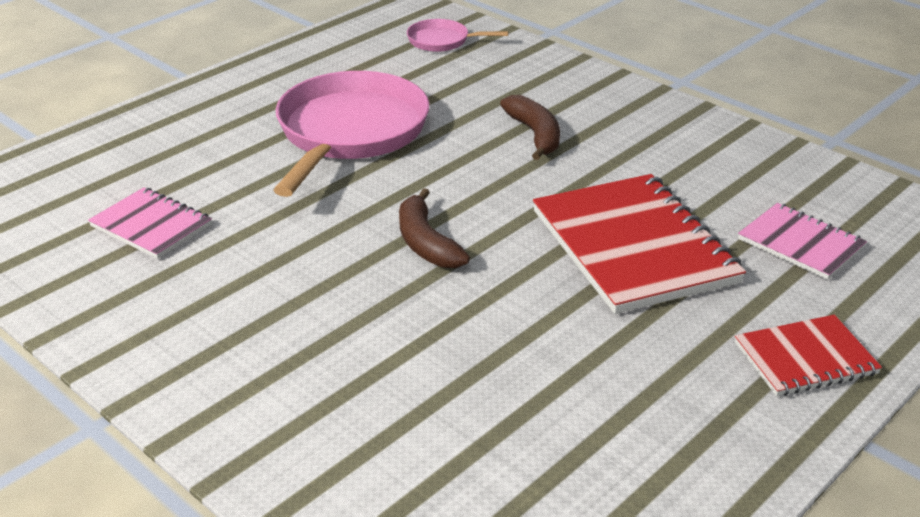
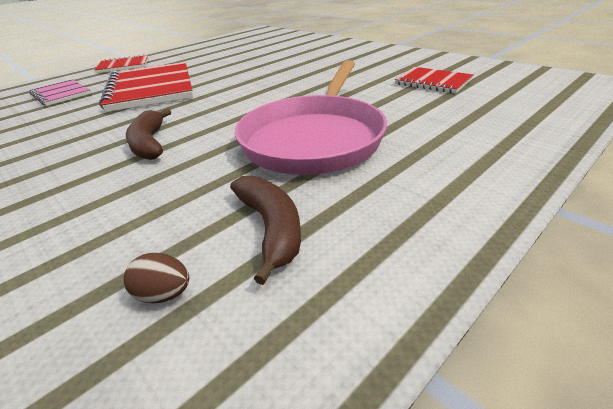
camera: 175 degrees left, 0 degrees up
pink notebook [88,187,212,259] -> red notebook [395,67,474,93]
brown banana [399,188,470,268] -> brown banana moved to [230,175,301,285]
pink pan [407,19,509,52] -> brown egg [124,253,189,303]

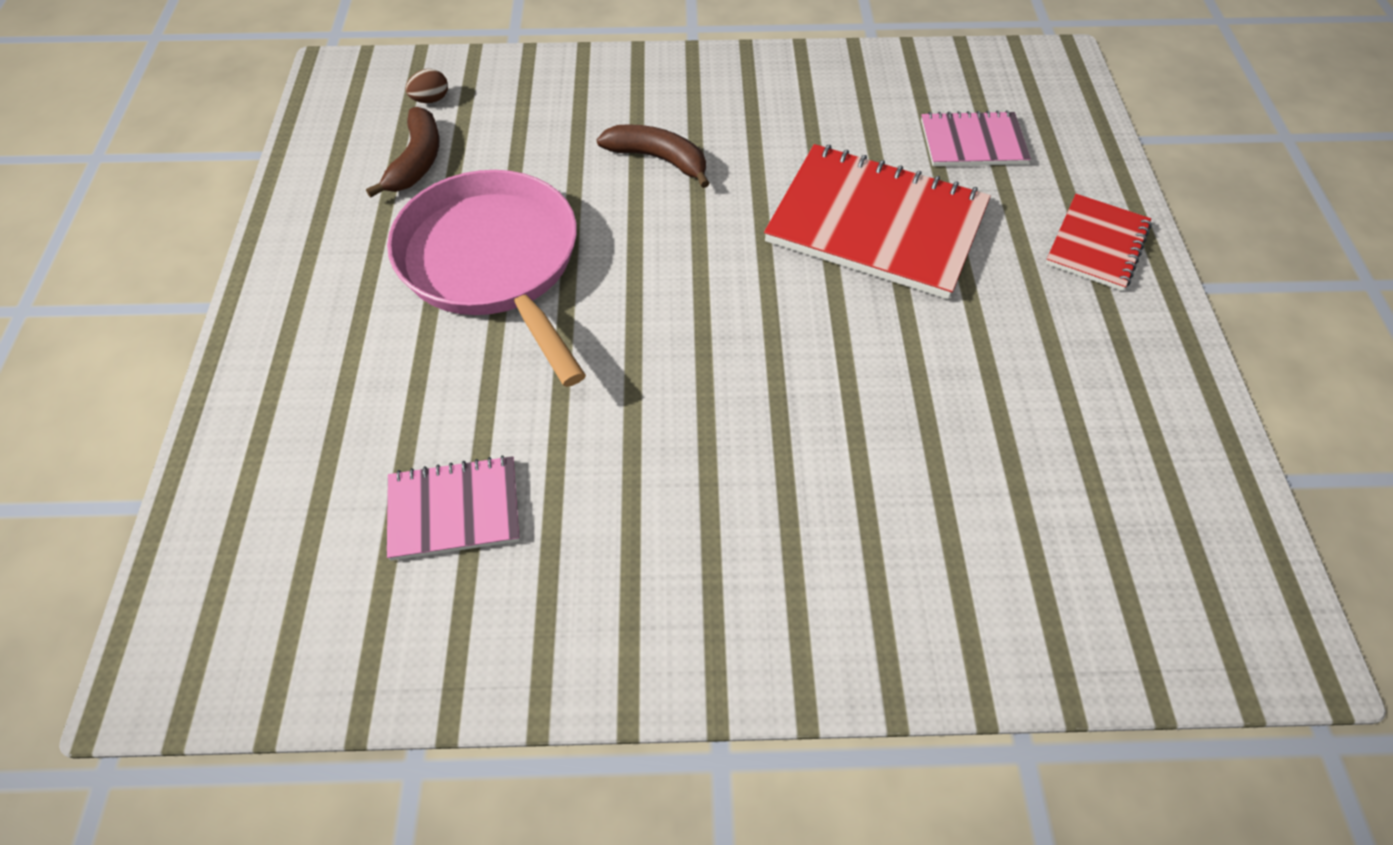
camera: 130 degrees right, 20 degrees up
brown banana [230,175,301,285] -> brown banana turned 105 degrees counterclockwise [366,107,439,197]
red notebook [395,67,474,93] -> pink notebook [387,455,520,561]

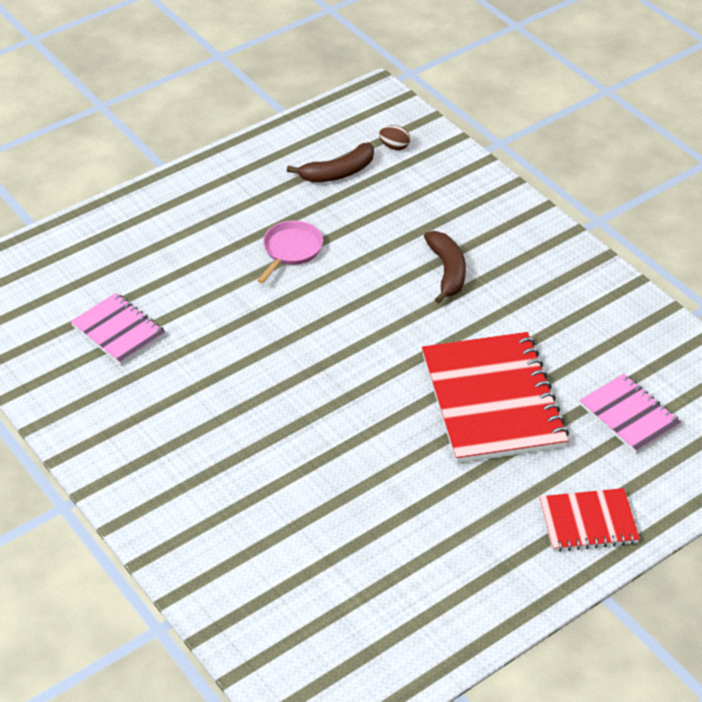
camera: 55 degrees right, 10 degrees down
pink pan [387,170,586,387] -> pink pan [257,221,323,283], size x0.46

